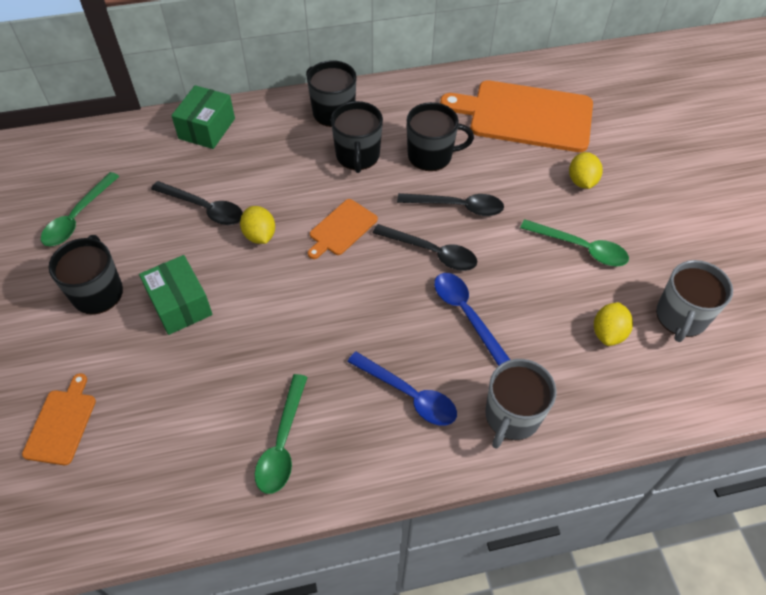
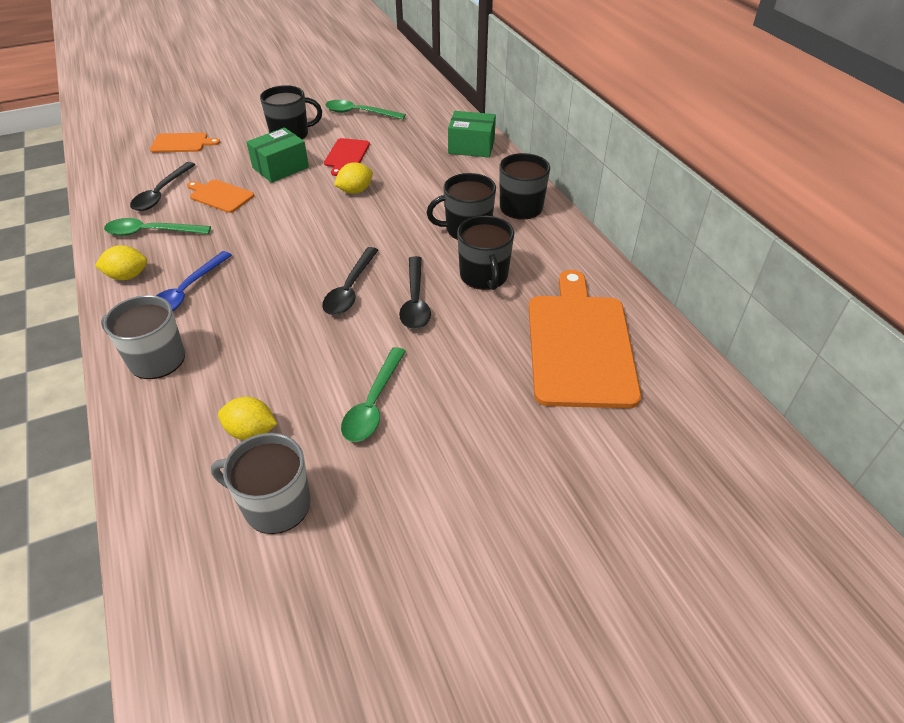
camera: 80 degrees right, 10 degrees down
black spoon [151,181,243,225] -> black spoon moved to [130,162,196,211]
orange cutting board [308,199,378,259] -> orange cutting board moved to [187,179,254,213]
blue spoon [434,273,510,366] -> none
yellow lemon [569,152,603,189] -> yellow lemon moved to [95,245,147,280]
none -> red cutting board [324,138,370,176]

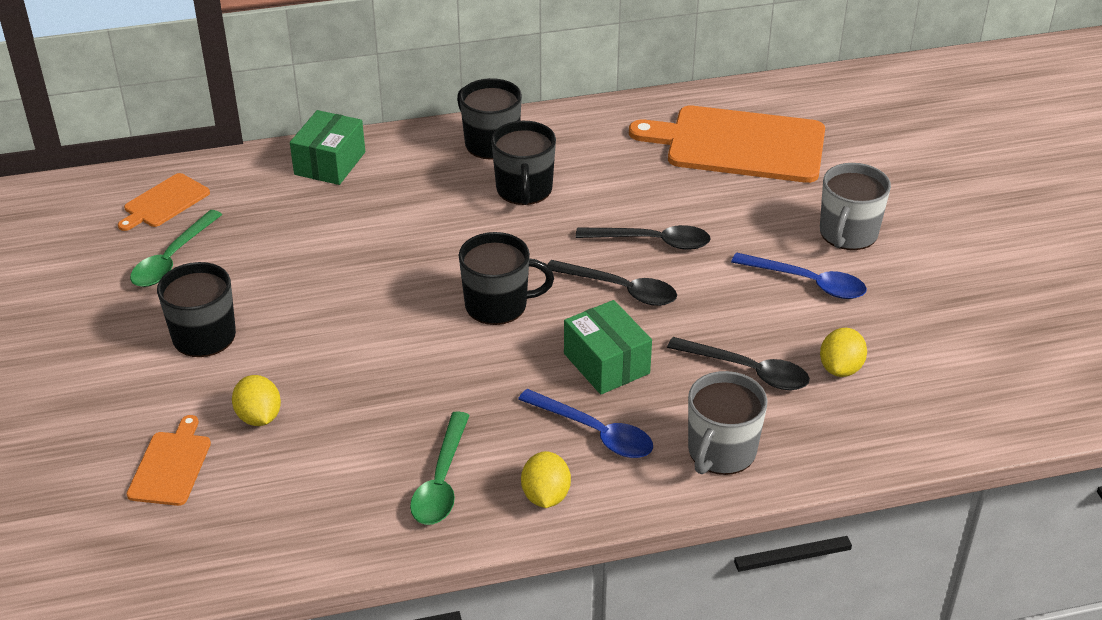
camera: 80 degrees left, 5 degrees down
black spoon [130,162,196,211] -> black spoon moved to [667,337,810,390]
orange cutting board [187,179,254,213] -> orange cutting board moved to [118,173,210,231]
grey mug [211,433,311,534] -> grey mug moved to [820,163,891,250]
green box [246,127,309,183] -> green box moved to [564,300,652,395]
red cutting board [324,138,370,176] -> none
yellow lemon [334,162,373,194] -> yellow lemon moved to [232,375,281,426]
green spoon [341,347,406,442] -> blue spoon [731,252,867,299]
black mug [457,216,514,290] -> black mug moved to [459,232,554,325]

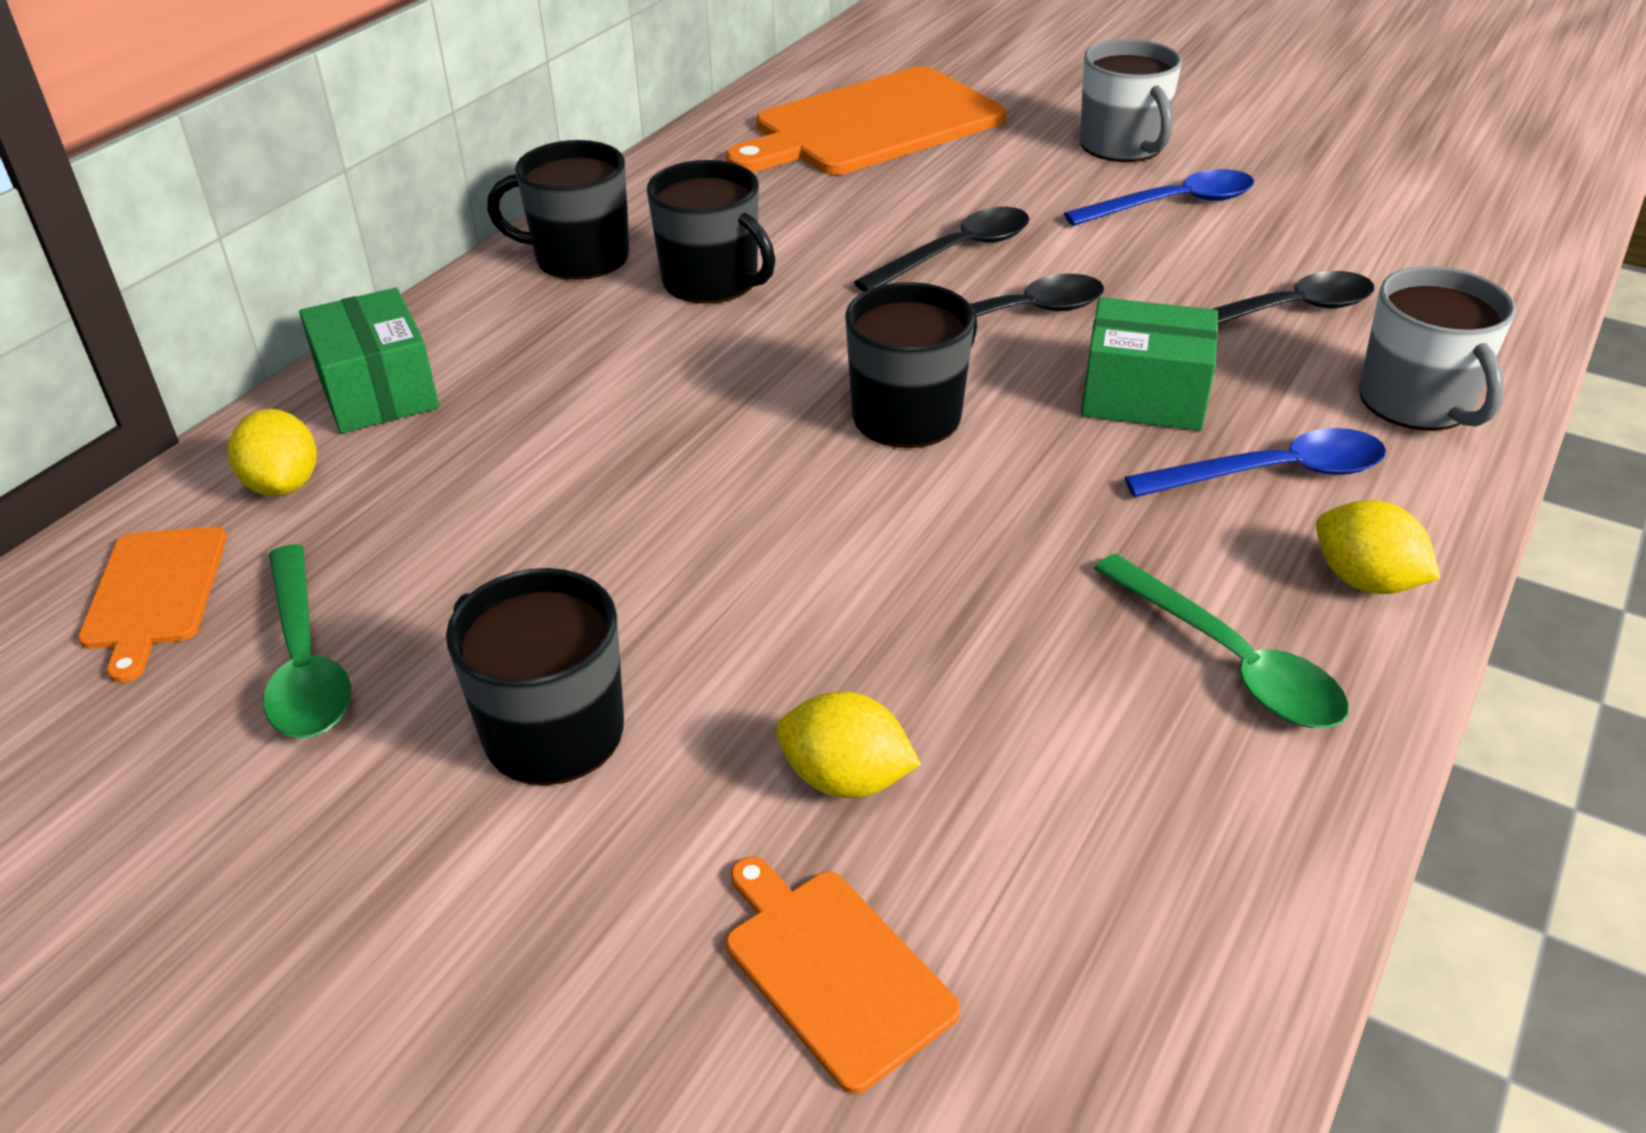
camera: 45 degrees left, 0 degrees up
yellow lemon [820,328,867,377] -> yellow lemon moved to [228,409,317,496]

